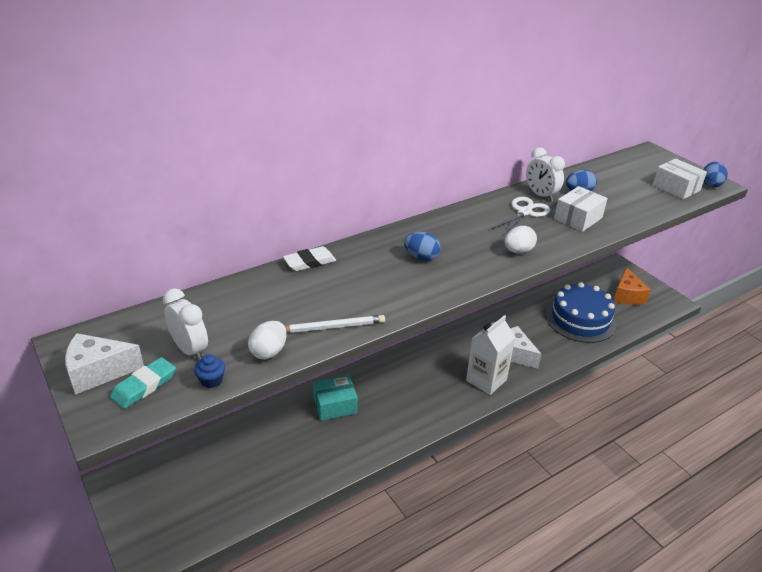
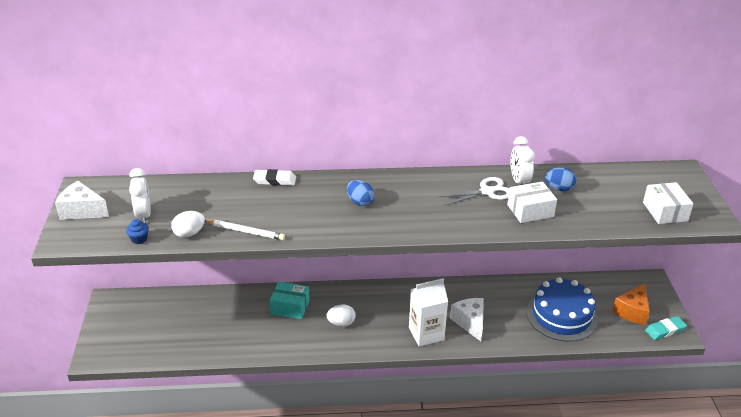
camera: 30 degrees right, 0 degrees up
turquoise eraser [110,357,176,409] -> turquoise eraser moved to [645,316,687,340]
white egg [505,226,537,254] -> white egg moved to [326,304,356,326]
blue egg [703,162,728,187] -> none

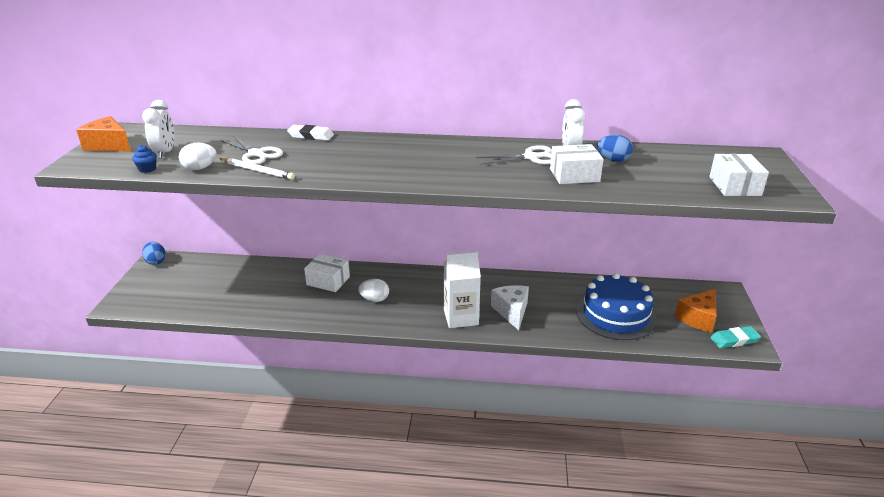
camera: 10 degrees right, 5 degrees down
white cheese [55,181,109,220] -> orange cheese [76,116,131,152]
turquoise box [270,281,310,319] -> white box [304,254,350,292]
blue egg [347,180,375,206] -> blue egg moved to [142,242,166,265]
none -> white scissors [221,136,283,164]

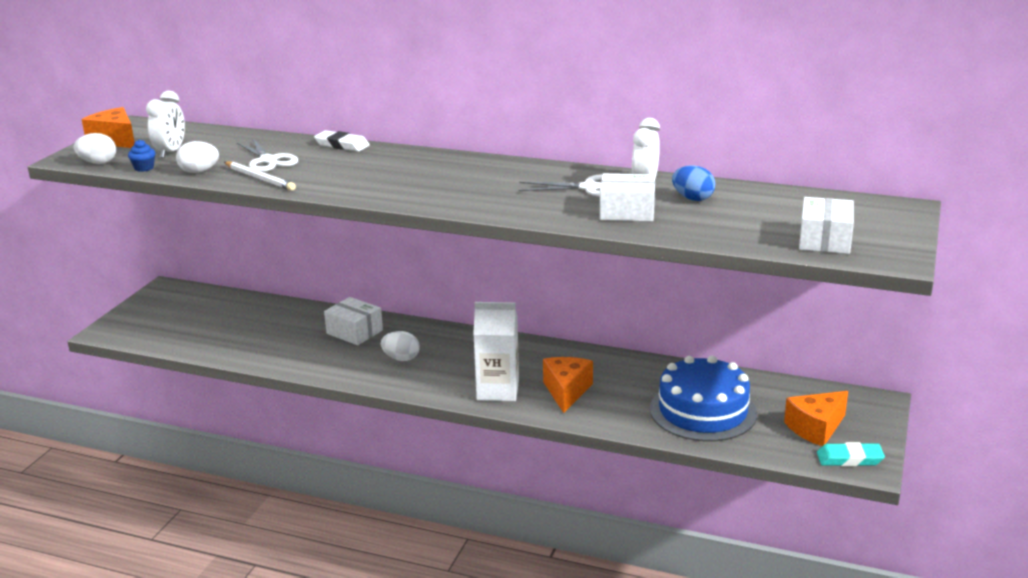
camera: 15 degrees right, 5 degrees down
blue egg [142,242,166,265] -> none
white cheese [491,285,529,330] -> orange cheese [543,357,593,413]
none -> white egg [74,133,116,164]

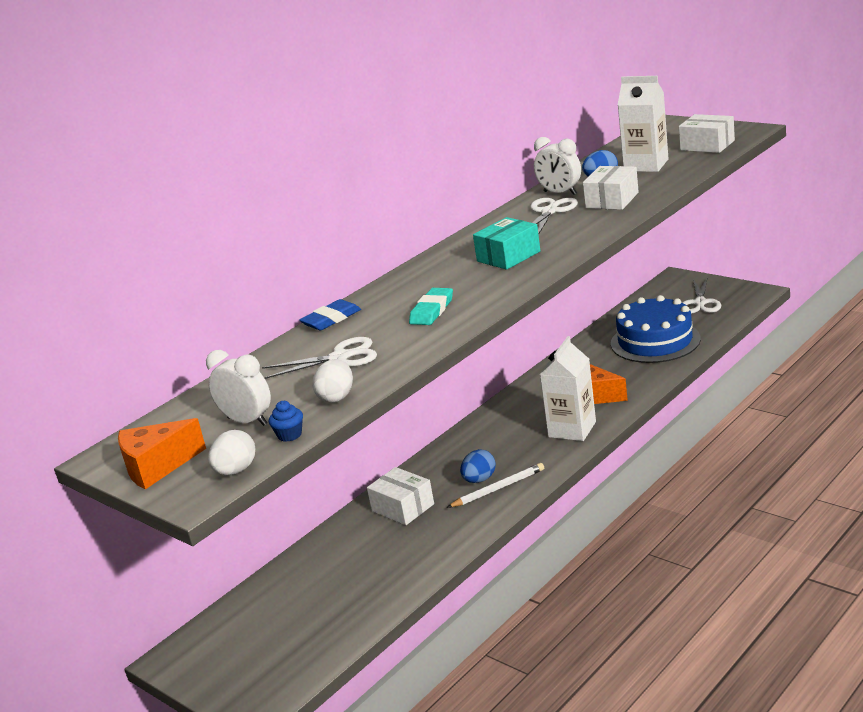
camera: 65 degrees left, 0 degrees up
white pencil [224,162,296,191] -> white pencil moved to [447,463,544,508]
white eraser [314,130,370,152] -> blue eraser [299,299,361,331]
white box [324,297,383,345] -> white box turned 75 degrees clockwise [367,467,434,525]
white egg [381,331,420,361] -> blue egg [460,449,496,483]
orange cheese [784,391,848,446] -> white scissors [682,278,721,314]
turquoise eraser [817,442,885,466] -> turquoise eraser moved to [409,288,453,325]
none -> turquoise box [473,217,540,270]
none -> white carton [618,76,669,172]

